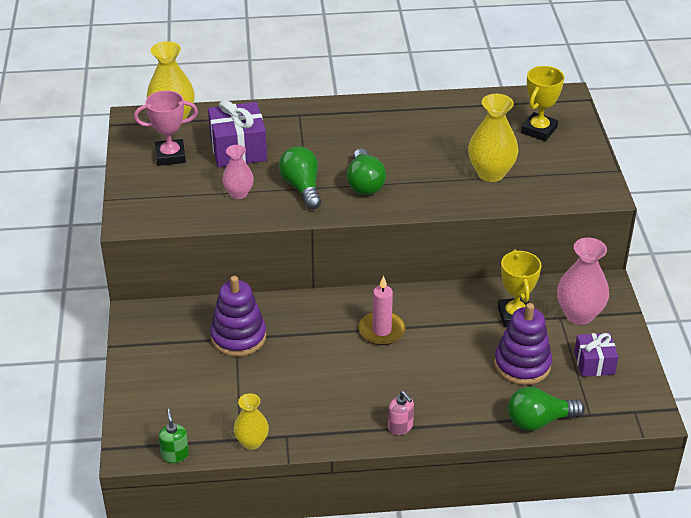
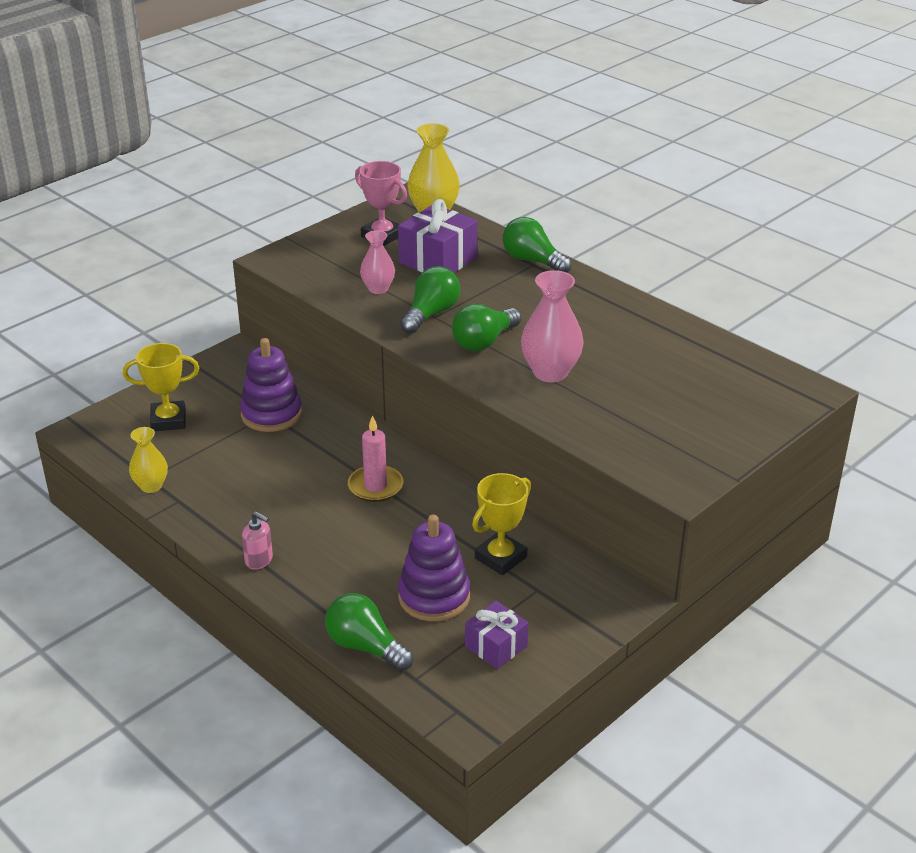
camera: 50 degrees right, 5 degrees down
green soap dispenser [159,409,189,463] -> none
pink soap dispenser [388,391,414,435] -> pink soap dispenser turned 75 degrees counterclockwise [242,512,273,570]
yellow vase [468,94,519,182] -> none
yellow trophy [521,66,564,141] -> yellow trophy moved to [123,343,200,431]
pink vase [557,237,609,325] -> pink vase moved to [521,270,584,382]
none -> green light bulb [503,217,571,273]

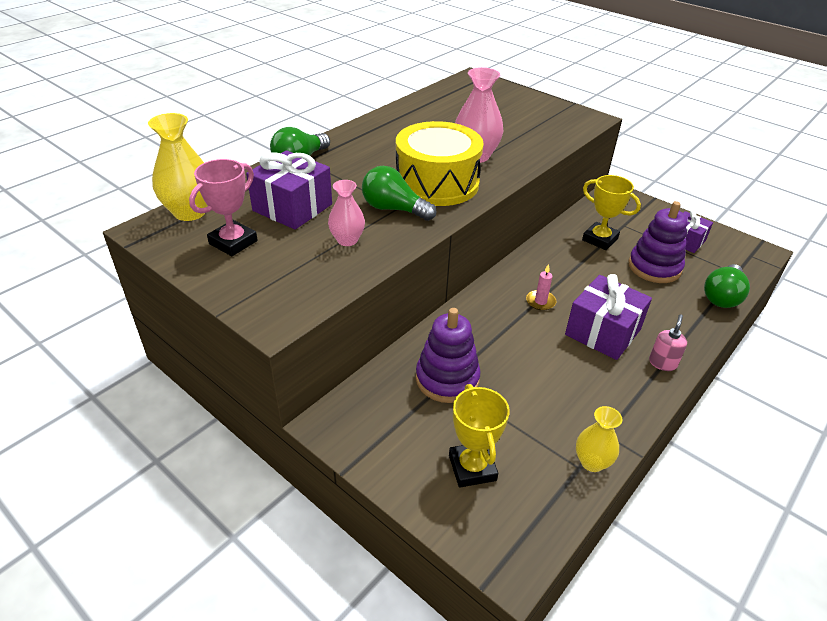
camera: 95 degrees left, 5 degrees up
pink candle [348,415,404,502] -> pink candle [526,264,556,311], size x0.63
green light bulb [452,304,521,351] -> yellow drum [396,121,484,206]
none -> purple gift [565,274,652,360]

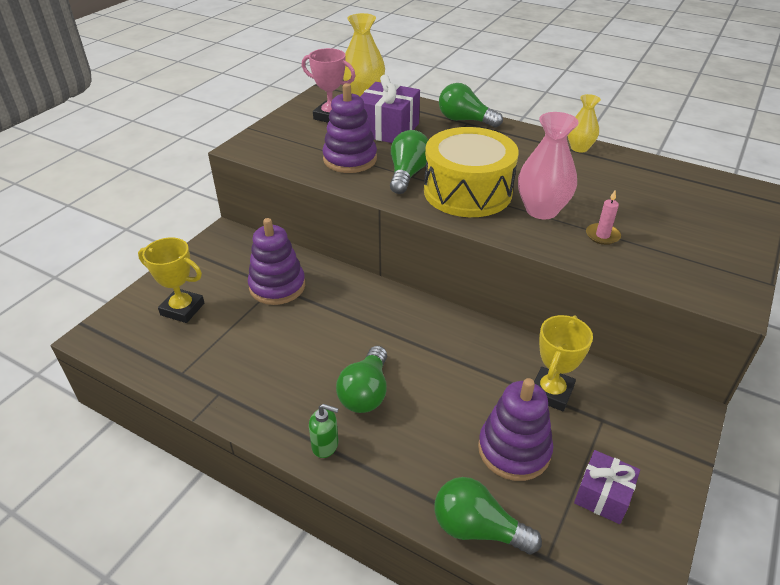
camera: 80 degrees right, 0 degrees up
pink vase [328,180,365,246] -> purple stacking toy [323,83,377,173]
yellow trophy [449,384,510,488] -> yellow trophy turned 45 degrees clockwise [138,237,204,323]
pink candle [526,264,556,311] -> pink candle moved to [586,191,621,245]
purple gift [565,274,652,360] -> green light bulb [336,346,387,413]
yellow vase [576,406,622,472] -> yellow vase moved to [568,94,601,153]
pink soap dispenser [649,314,687,371] -> green soap dispenser [309,404,339,458]

